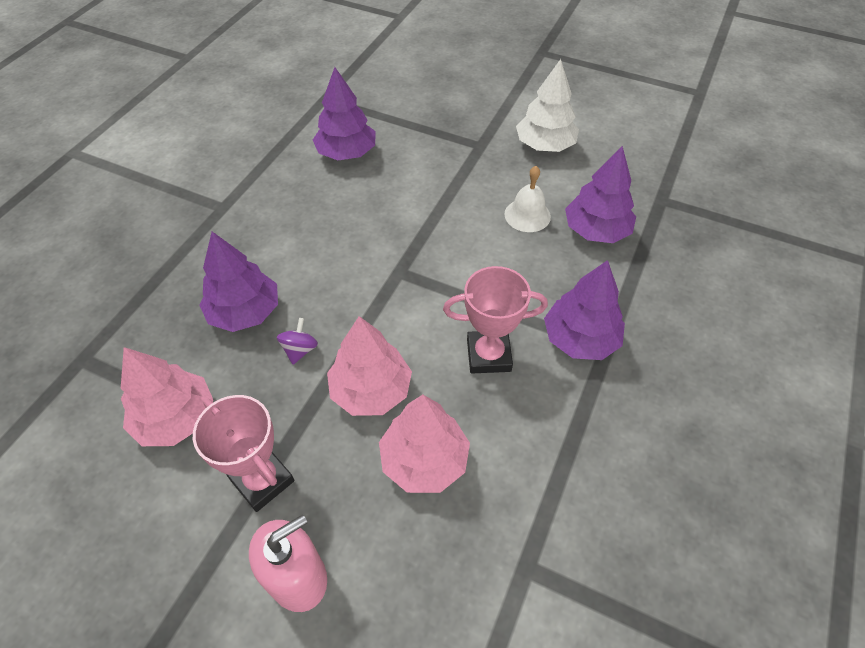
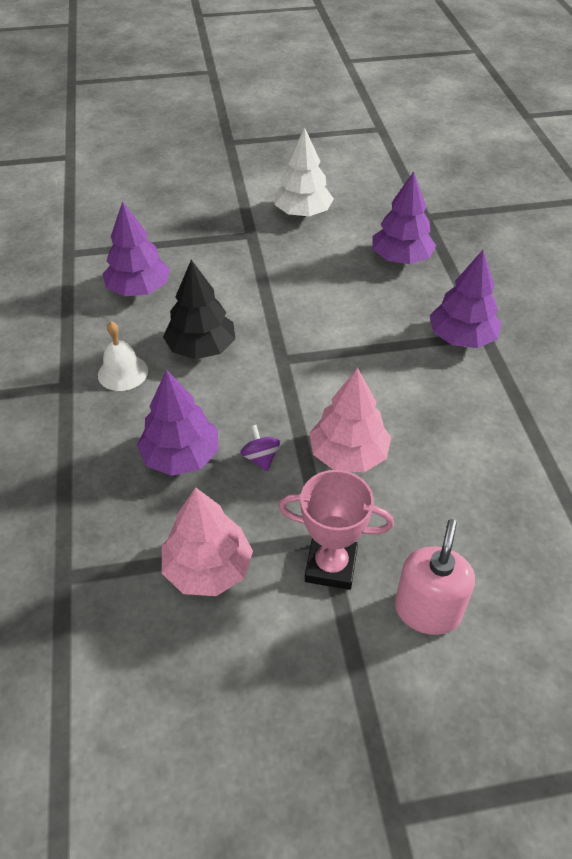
camera: 35 degrees left, 5 degrees down
pink tree [379,395,470,493] -> none
pink trophy [443,266,548,374] -> none
white bell [504,166,551,232] -> white bell moved to [98,321,148,391]
none -> black tree [163,260,235,359]

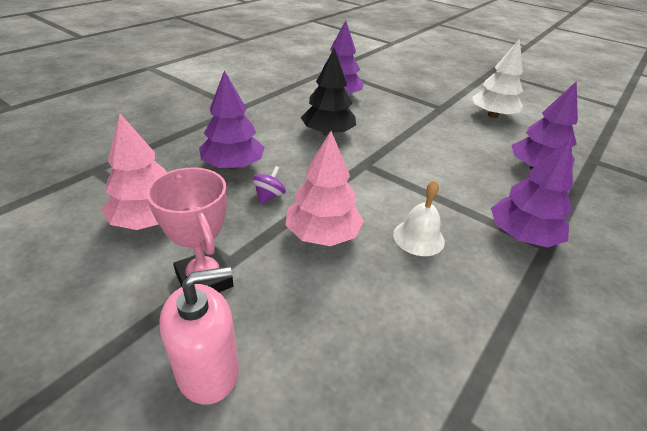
camera: 45 degrees right, 10 degrees down
white bell [98,321,148,391] -> white bell moved to [393,180,445,256]

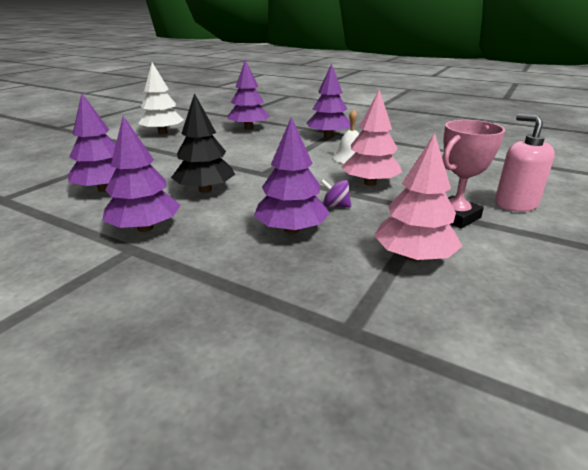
camera: 95 degrees left, 10 degrees down
none -> purple tree [102,116,181,232]

